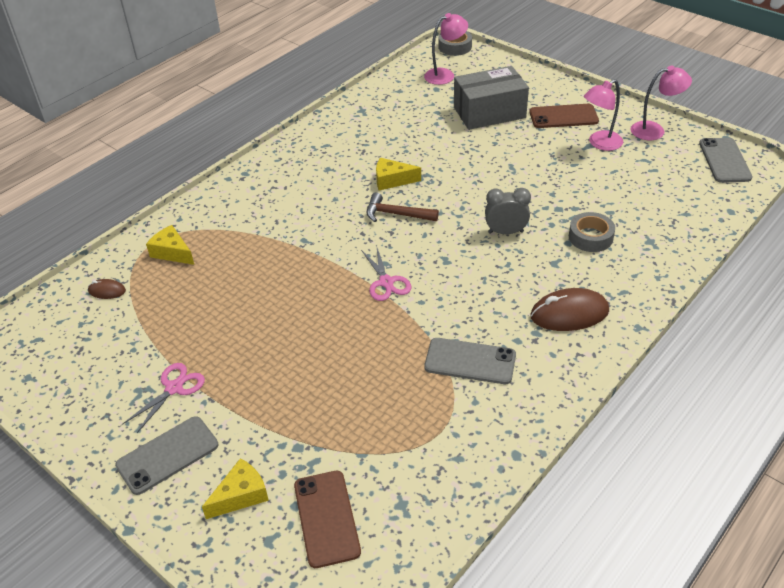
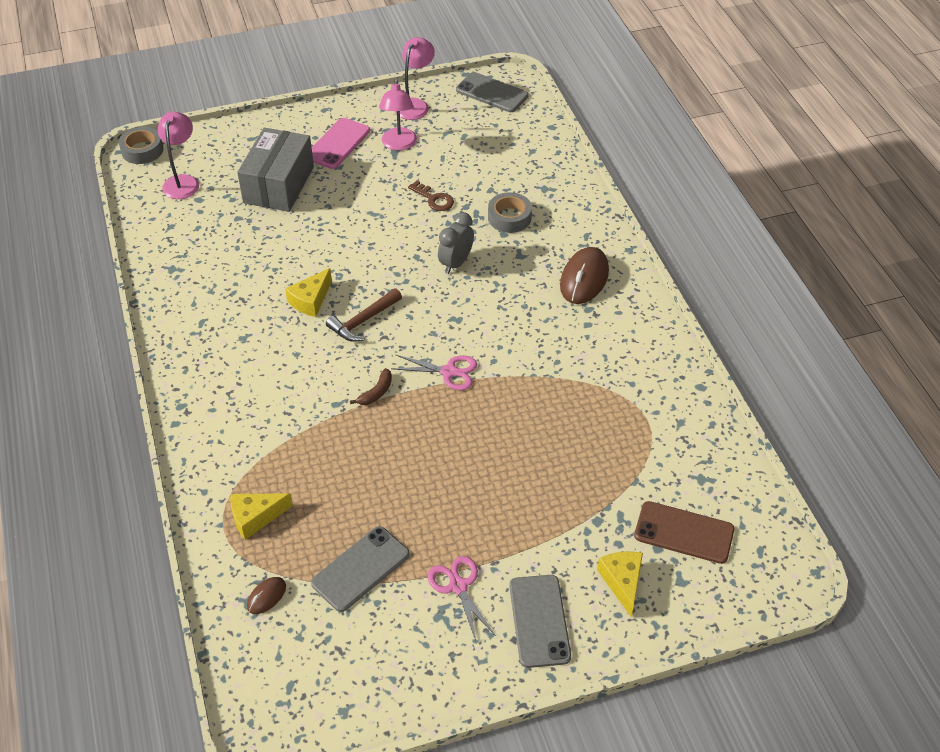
camera: 60 degrees left, 5 degrees up
grey phone [424,338,516,384] -> grey phone moved to [311,526,410,612]
brown phone [529,104,599,128] -> pink phone [312,118,370,169]
none -> brown banana [350,368,392,405]
none -> brown key [408,181,454,211]

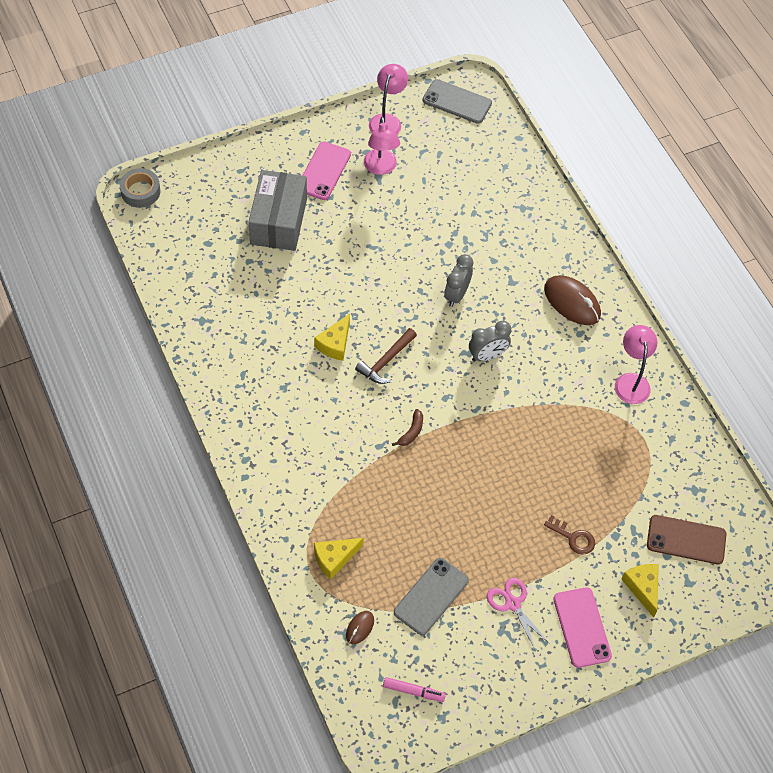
camera: 10 degrees left, 10 degrees up
pink lamp [158,112,199,199] -> pink lamp moved to [615,325,658,404]
pink scissors [391,355,477,390] -> none
brown key [408,181,454,211] -> brown key moved to [544,515,595,555]
grey tape [488,192,532,233] -> none
grey phone [509,575,571,668] -> pink phone [553,587,612,668]
brown mouse [560,247,609,304] -> brown mouse turned 60 degrees counterclockwise [544,275,601,325]
none -> pink marker [383,677,446,702]
none -> grey clock [469,321,511,362]

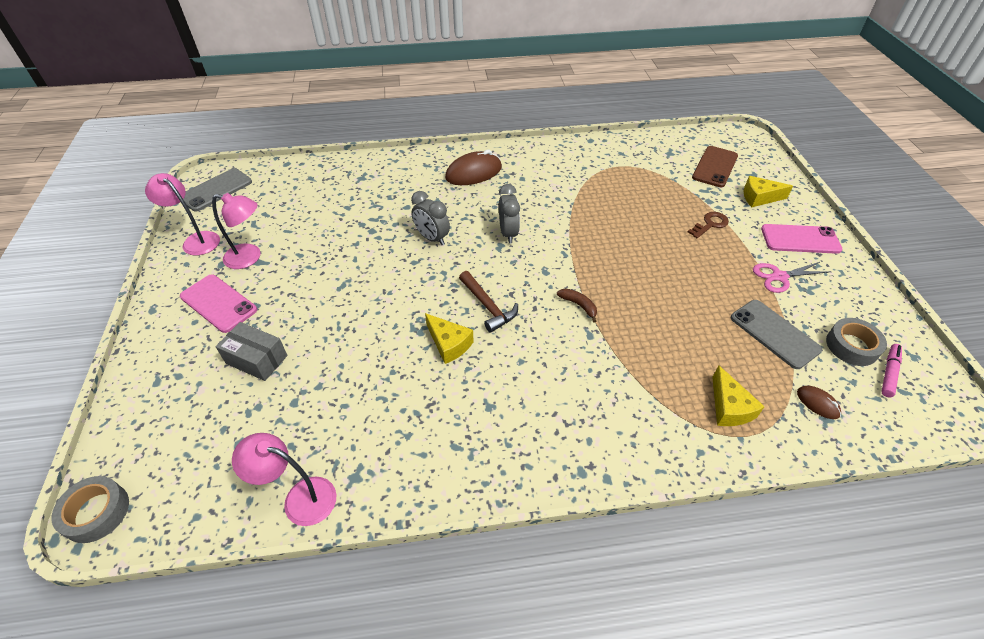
camera: 70 degrees left, 10 degrees down
grey box [248,170,307,251] -> grey box [216,322,287,381], size x0.61
pink lamp [615,325,658,404] -> pink lamp moved to [232,433,336,526]
none -> grey tape [826,318,887,366]

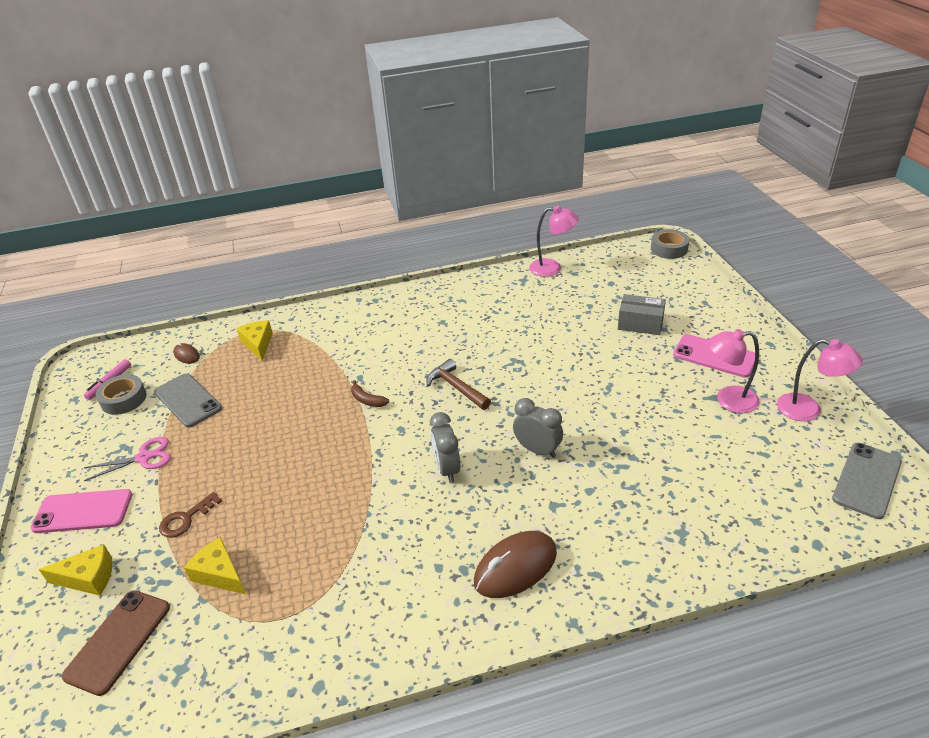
camera: 175 degrees right, 10 degrees down
yellow cheese [425,313,474,364] -> yellow cheese moved to [184,537,246,594]

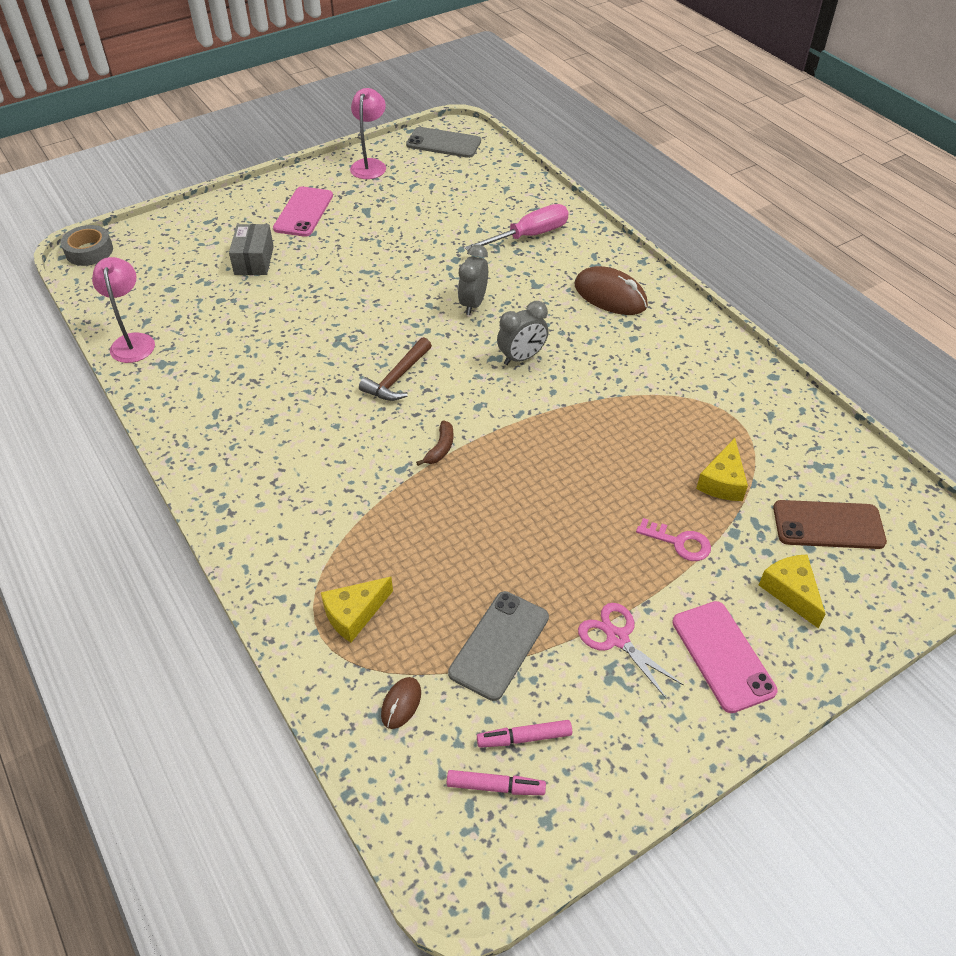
camera: 110 degrees left, 10 degrees up
grey tape [96,374,147,415] -> pink marker [477,720,572,748]
brown key [159,492,222,538] -> pink key [636,518,711,561]
pink lamp [708,329,760,413] -> none
none -> pink screwdriver [465,204,569,251]

